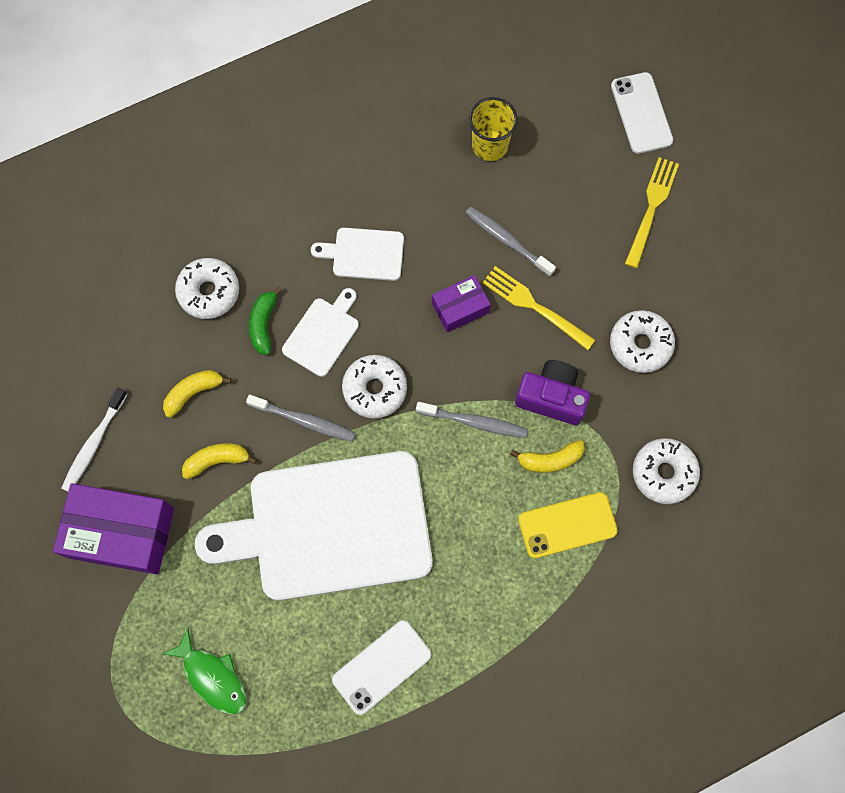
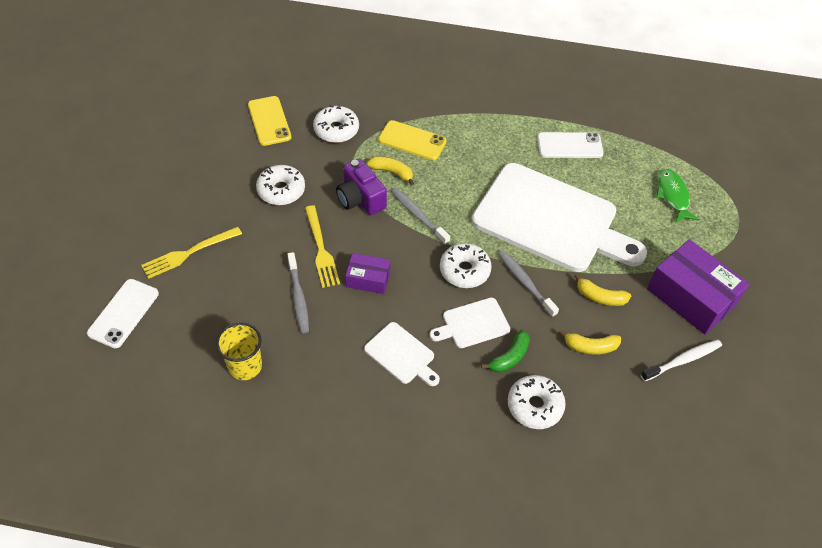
camera: 145 degrees left, 20 degrees down
none -> yellow phone [248,96,291,146]

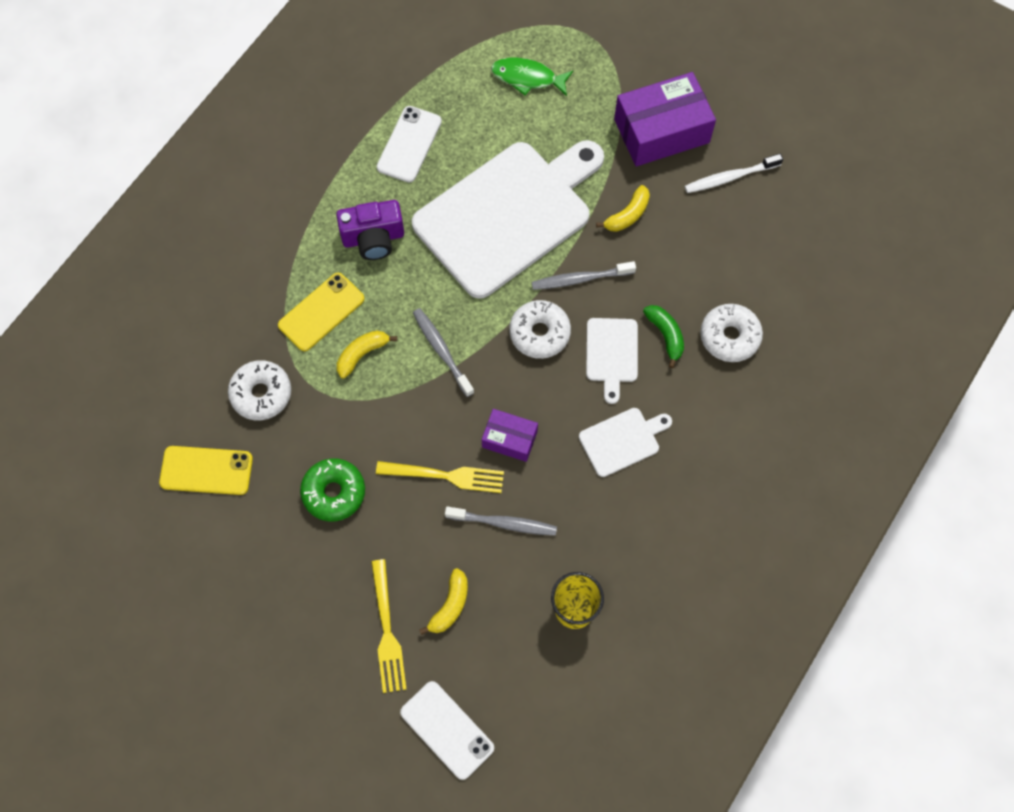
camera: 65 degrees left, 15 degrees up
white donut [256,165,305,205] -> green donut [300,458,365,522]
purple camera [336,159,387,215] -> purple camera moved to [336,200,404,260]
purple box [345,253,390,294] -> purple box turned 75 degrees clockwise [482,409,538,462]
grey toothbrush [391,188,450,245] -> grey toothbrush turned 75 degrees clockwise [413,308,474,397]
yellow banana [559,330,621,355] -> yellow banana moved to [419,568,468,635]
white toothbrush [641,340,722,381] -> white toothbrush turned 105 degrees counterclockwise [685,154,783,193]

